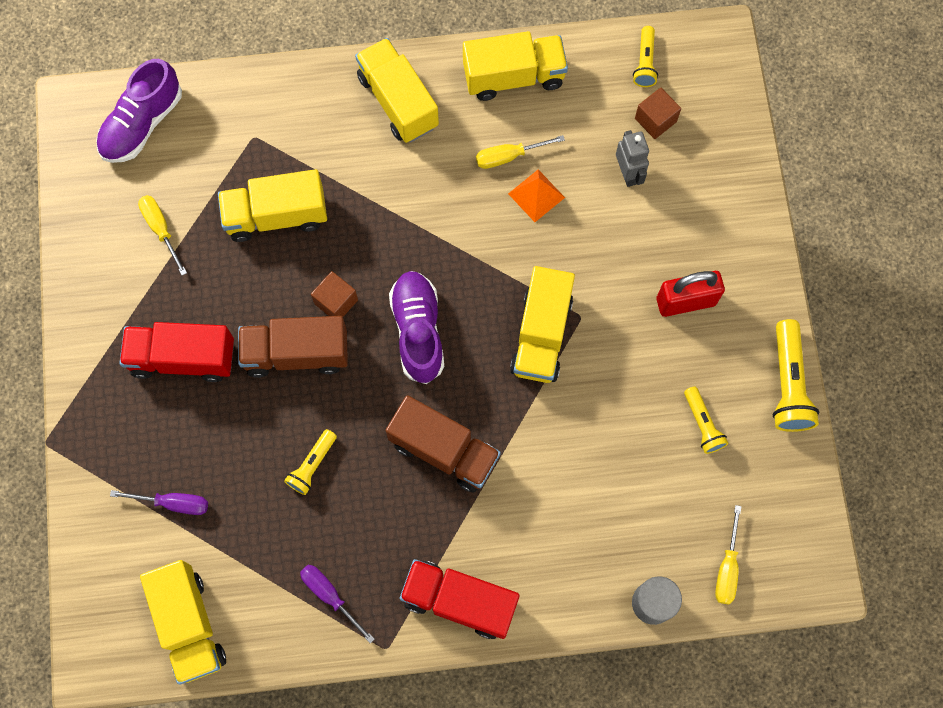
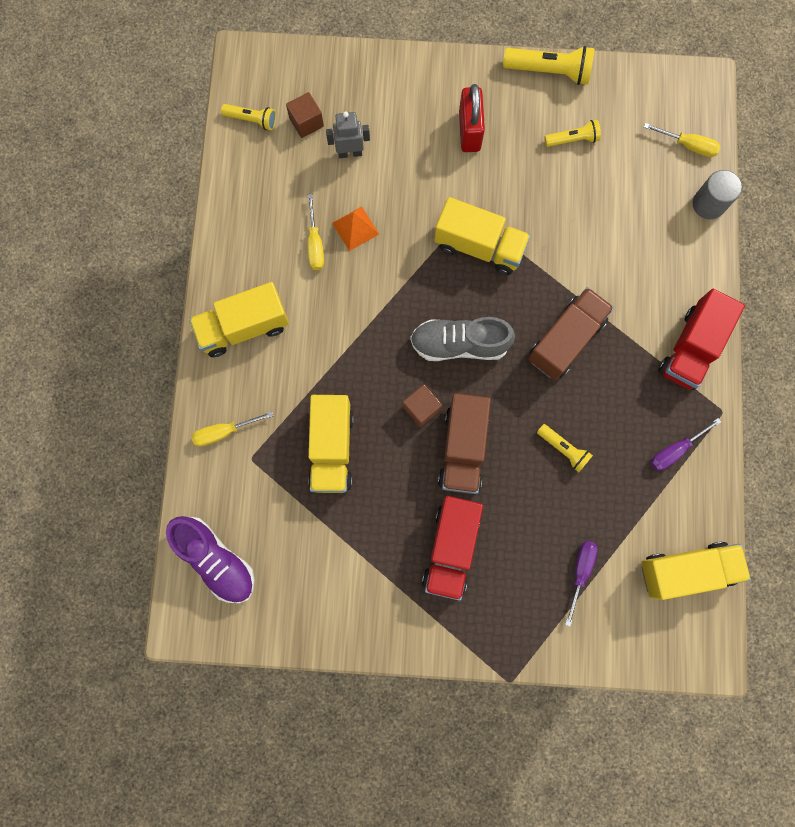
camera: 80 degrees left, 5 degrees up
yellow screwdriver [138,195,187,276] -> yellow screwdriver moved to [191,411,273,446]
purple shoe [389,271,444,384] -> grey shoe [410,317,515,361]
yellow truck [463,31,568,101] -> none

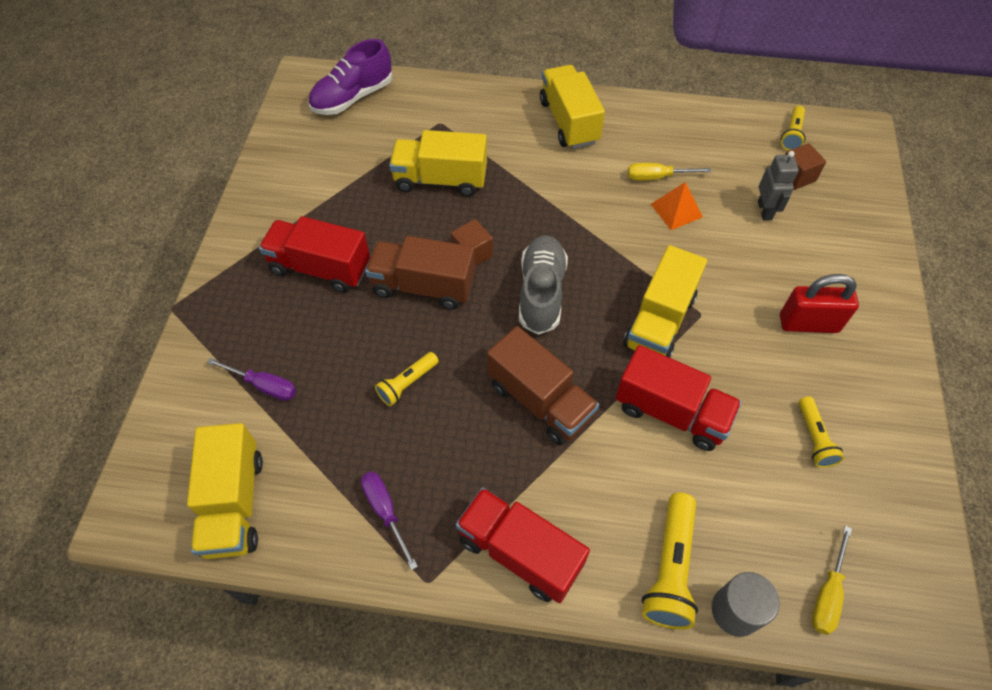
camera: 95 degrees right, 20 degrees down
yellow screwdriver [191,411,273,446] -> none
yellow flashlight [503,46,595,85] -> yellow flashlight moved to [642,493,698,630]
none -> red truck [616,345,742,451]

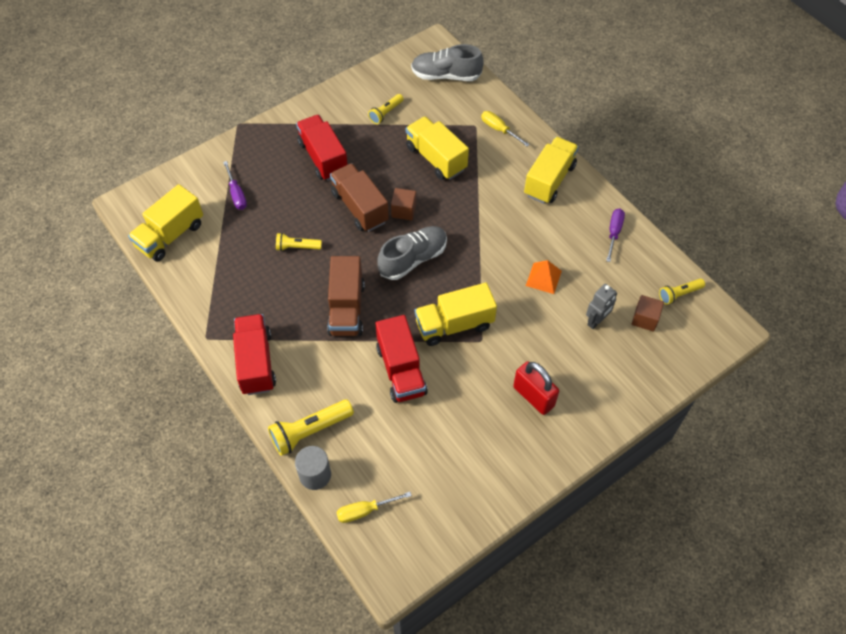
camera: 45 degrees right, 0 degrees up
purple shoe [308,39,392,115] -> grey shoe [411,44,484,81]
purple screwdriver [361,472,418,570] -> purple screwdriver moved to [606,209,625,262]
yellow screwdriver [628,163,712,181] -> yellow screwdriver moved to [481,111,530,147]
yellow flashlight [799,397,844,468] -> yellow flashlight moved to [368,94,404,124]

